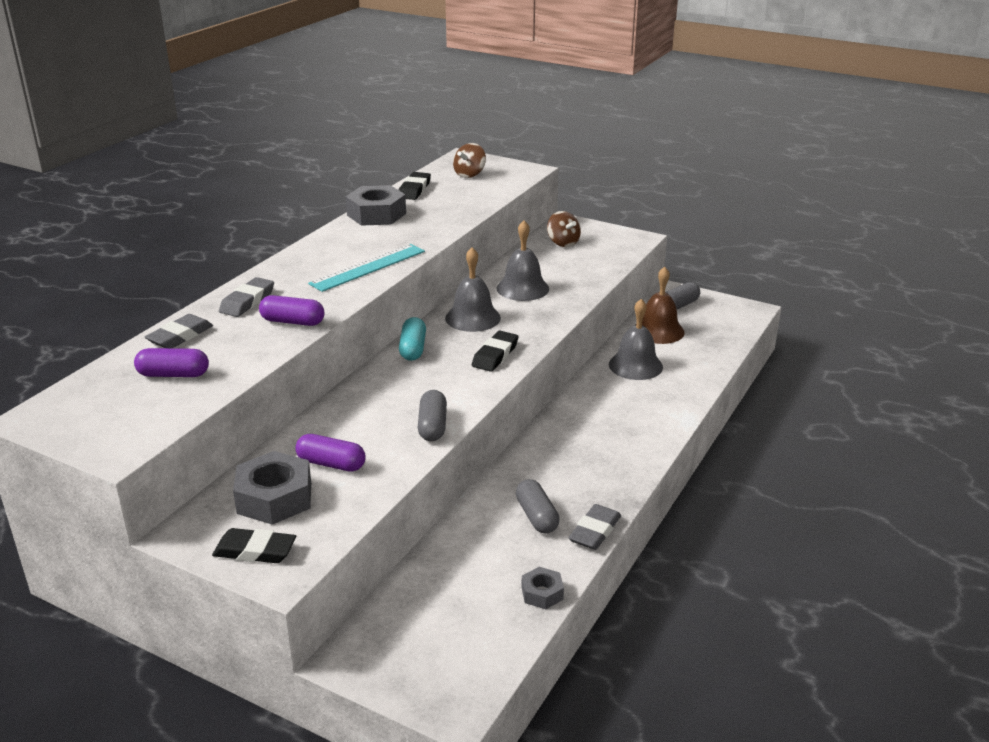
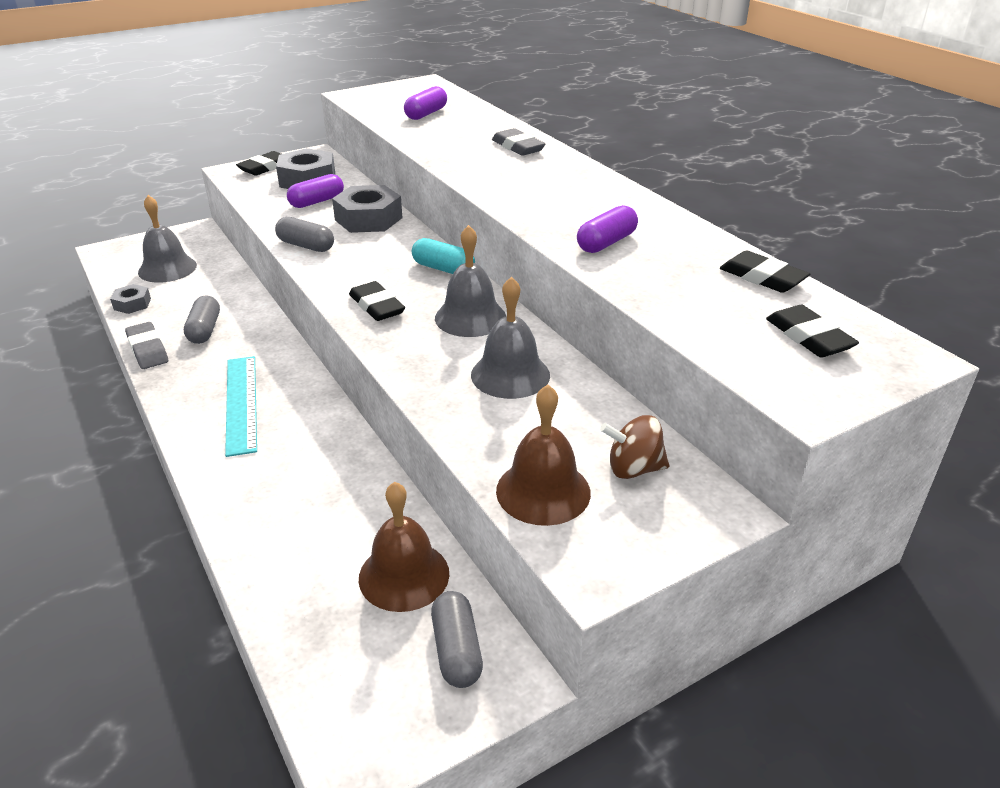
camera: 120 degrees right, 5 degrees up
grey eraser [145,314,213,348] -> none
purple capsule [259,295,325,326] -> purple capsule moved to [577,205,638,253]
turquoise ruler [308,244,425,292] -> turquoise ruler moved to [225,356,257,457]
grey nut [346,185,406,226] -> grey nut moved to [332,185,402,233]
brown spinning top [453,143,486,178] -> black eraser [766,305,859,358]
grey capsule [516,479,560,534] -> grey capsule turned 75 degrees clockwise [184,295,220,344]
grey bell [609,299,663,380] -> grey bell moved to [138,195,197,283]
none -> brown bell [496,384,591,526]

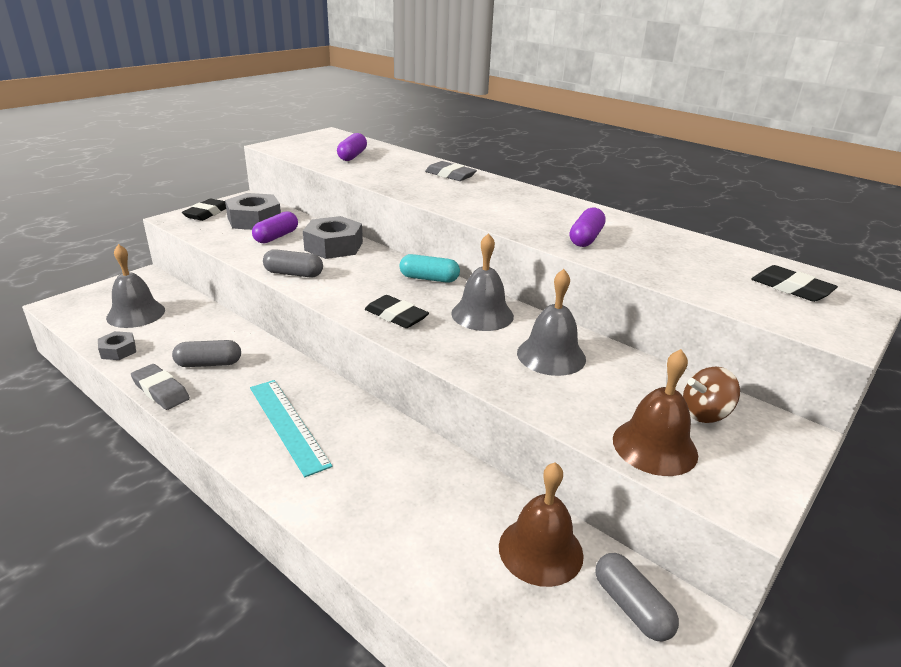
camera: 20 degrees left, 5 degrees down
grey capsule [184,295,220,344] -> grey capsule turned 75 degrees counterclockwise [172,340,241,367]
black eraser [720,250,810,293] -> none

